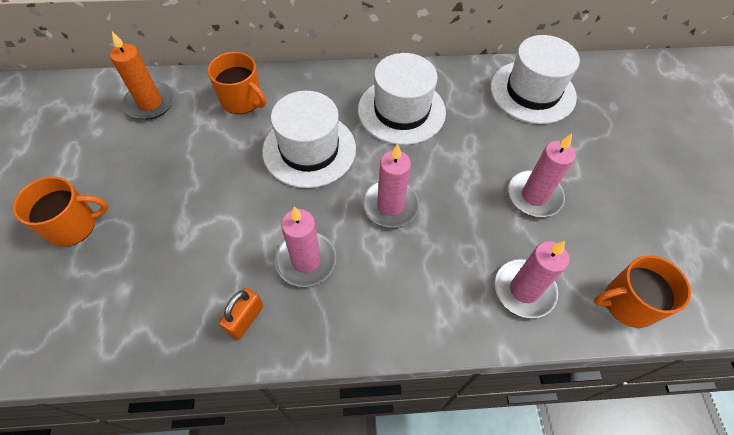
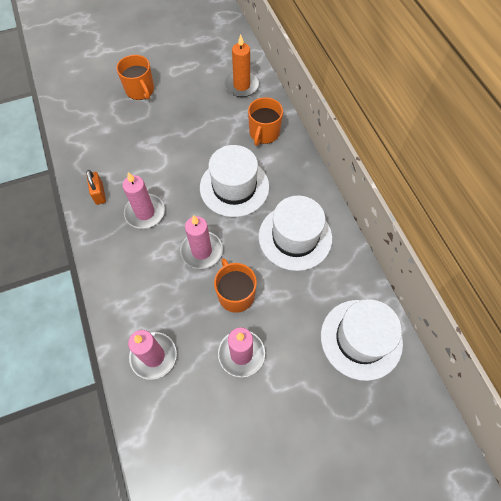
camera: 75 degrees right, 5 degrees up
orange padlock [219,288,263,340] -> orange padlock turned 60 degrees clockwise [87,170,106,205]
orange mug [594,255,691,328] -> orange mug moved to [214,258,257,313]

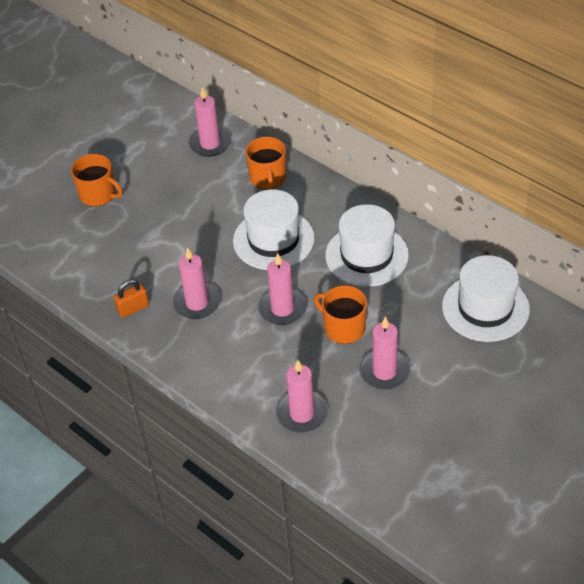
camera: 25 degrees left, 15 degrees down
orange padlock [87,170,106,205] -> orange padlock turned 75 degrees counterclockwise [114,280,149,318]
orange candle [224,34,259,97] -> pink candle [189,87,231,157]

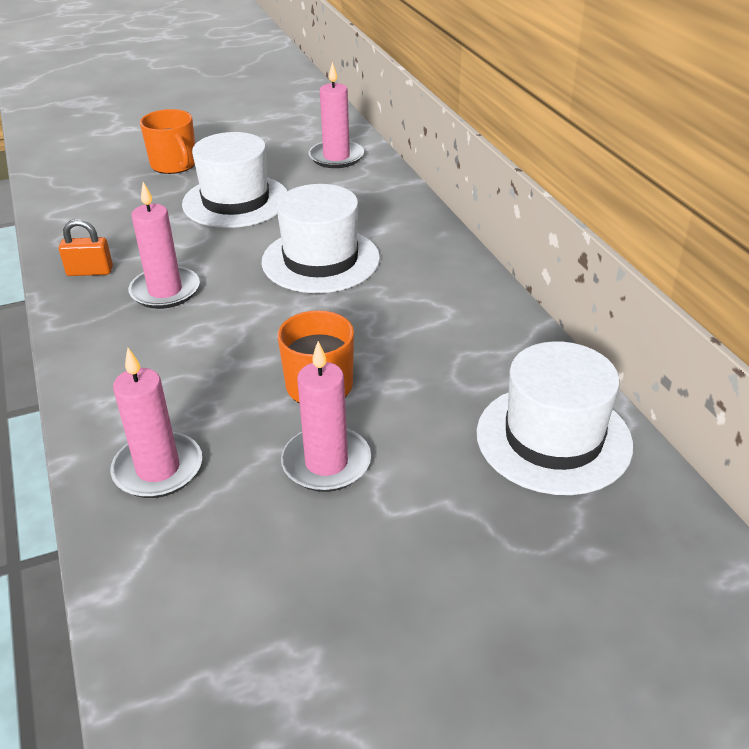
camera: 25 degrees right, 10 degrees down
orange mug [245,137,286,190] -> none
pink candle [258,253,307,325] -> none
white hat [325,204,409,287] -> white hat moved to [182,132,287,228]

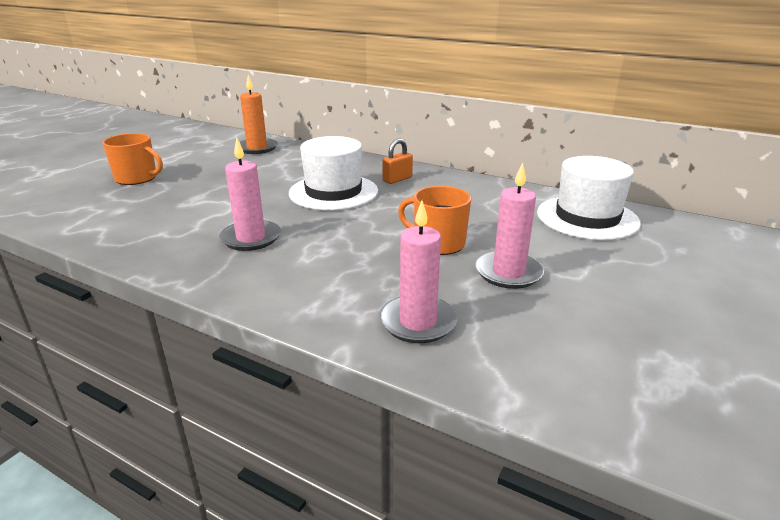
camera: 40 degrees left, 10 degrees down
orange padlock [59,219,113,276] -> orange padlock moved to [382,139,413,184]
white hat [182,132,287,228] -> none
pink candle [309,62,364,168] -> orange candle [240,75,278,154]

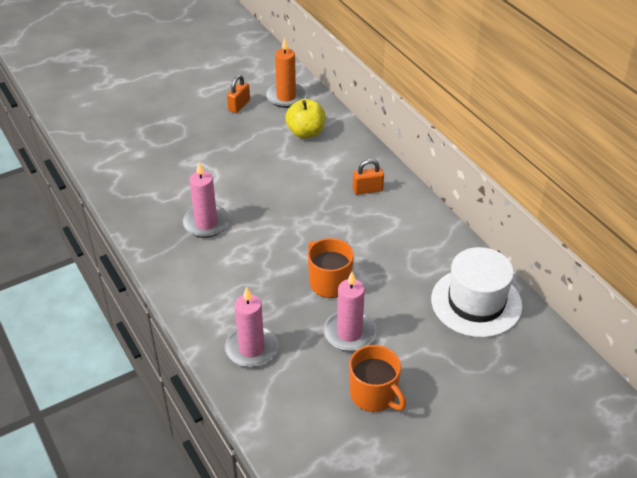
camera: 30 degrees right, 15 degrees up
orange mug [103,133,163,185] -> orange mug moved to [349,345,406,412]
white hat [289,136,378,211] -> none
none -> orange padlock [227,75,250,113]
none -> yellow apple [285,99,325,138]

